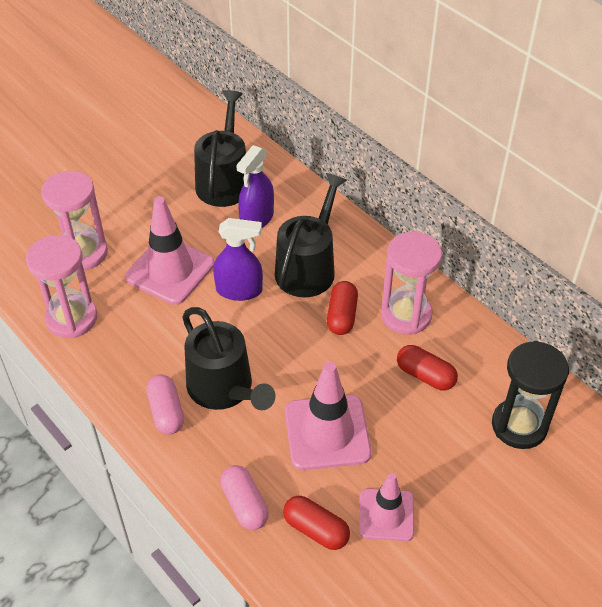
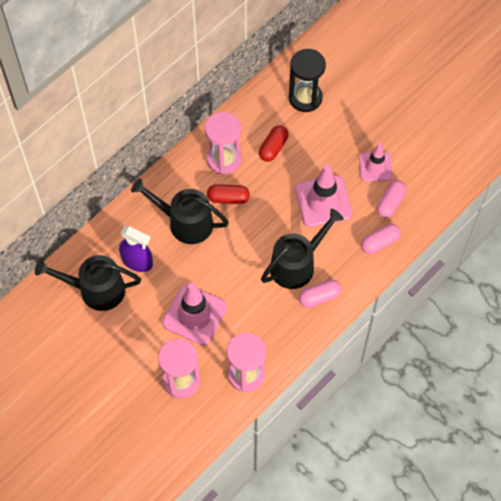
camera: 95 degrees left, 15 degrees up
purple spray bottle [213,218,263,301] -> none
red capsule [283,496,350,550] -> pink capsule [377,180,406,218]

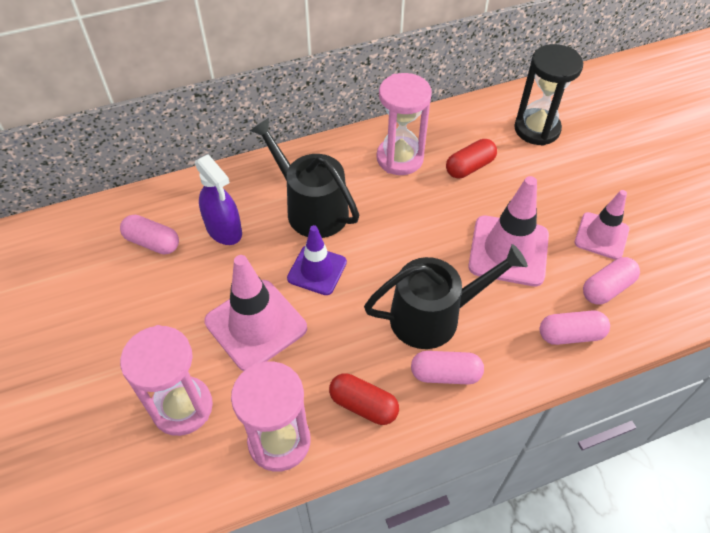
camera: 25 degrees right, 10 degrees down
black watering can [35,255,141,311] -> pink capsule [120,215,179,254]
red capsule [207,184,250,204] -> red capsule moved to [329,373,399,425]
none -> purple traffic cone [287,225,347,295]

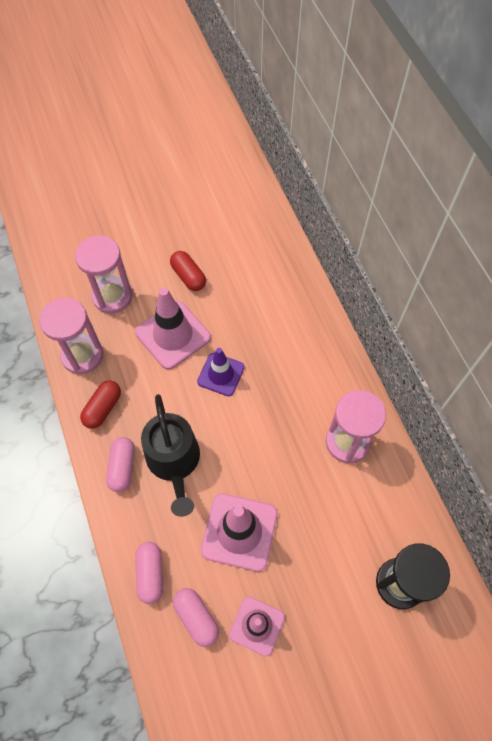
camera: 90 degrees right, 10 degrees up
pink capsule [120,215,179,254] -> none
purple spray bottle [195,154,242,245] -> none
black watering can [250,118,359,238] -> none
red capsule [446,139,497,178] -> red capsule moved to [170,251,206,291]

